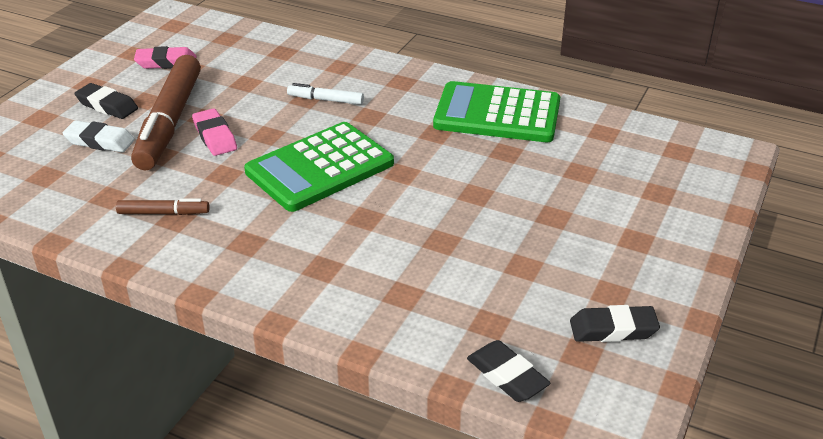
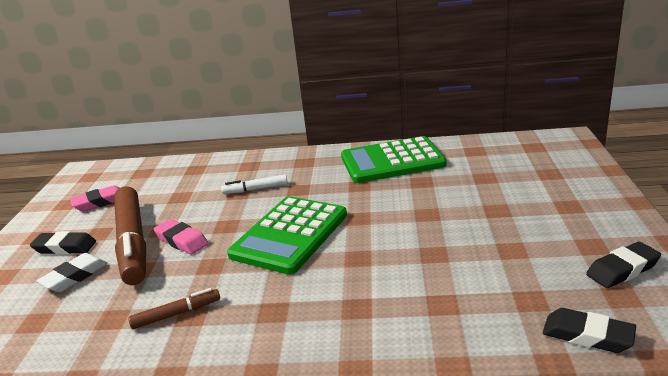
camera: 20 degrees left, 10 degrees down
white eraser [63,120,135,152] -> white eraser turned 45 degrees counterclockwise [37,253,108,292]

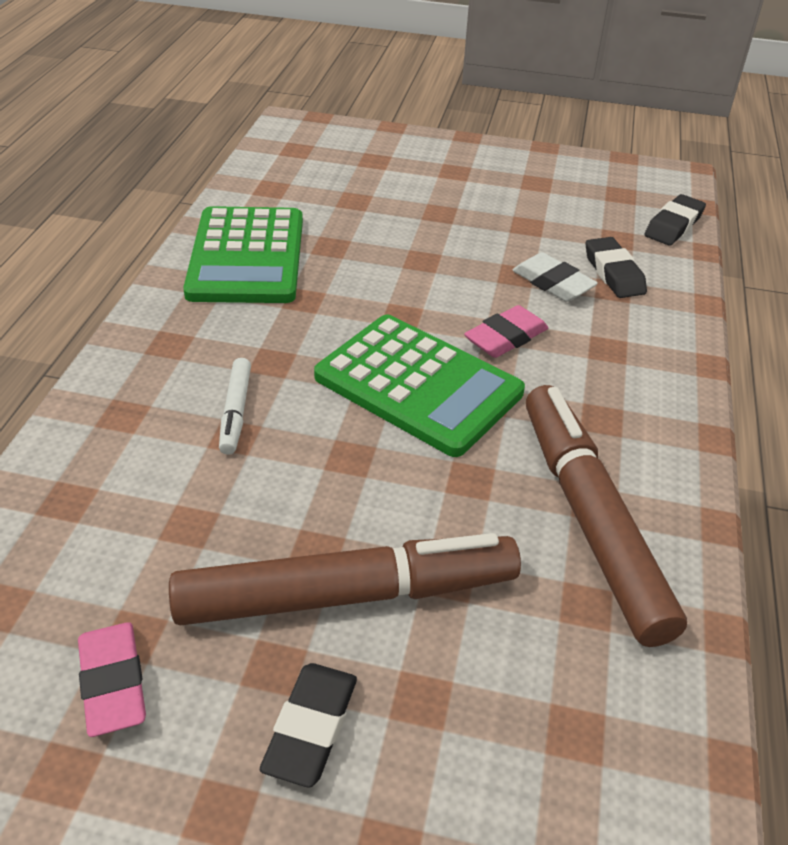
camera: 85 degrees left, 15 degrees up
white eraser [37,253,108,292] -> white eraser moved to [512,252,598,302]
brown marker [128,288,220,329] -> brown marker [526,385,687,647], size x2.23
pink eraser [154,219,208,255] -> pink eraser moved to [464,305,548,358]
black eraser [586,242,661,288] -> black eraser moved to [586,237,647,298]

